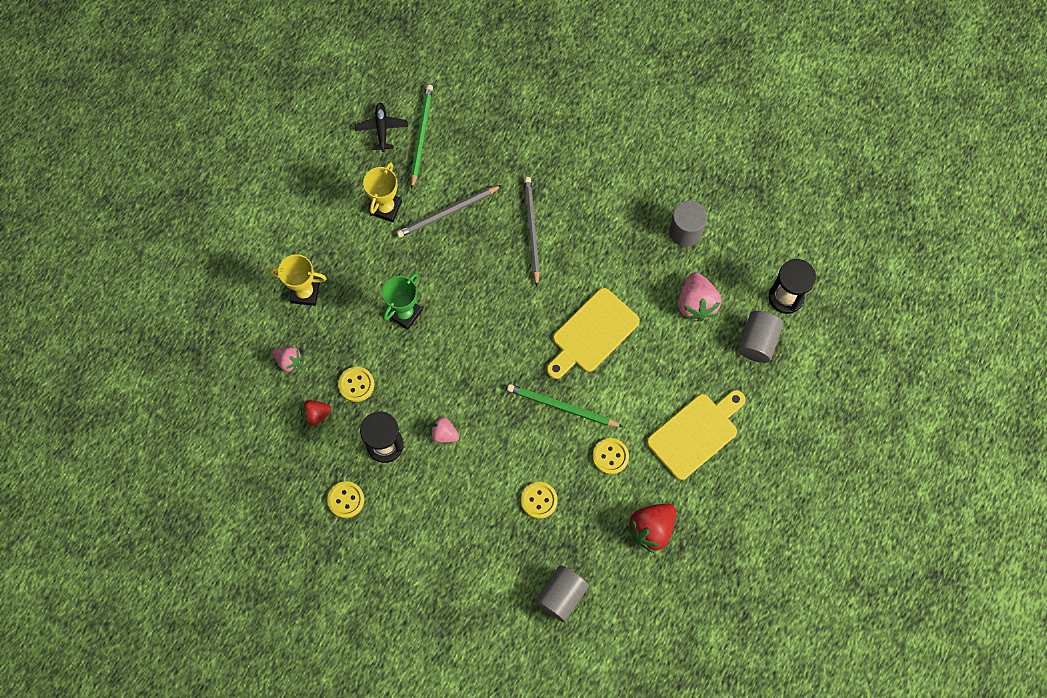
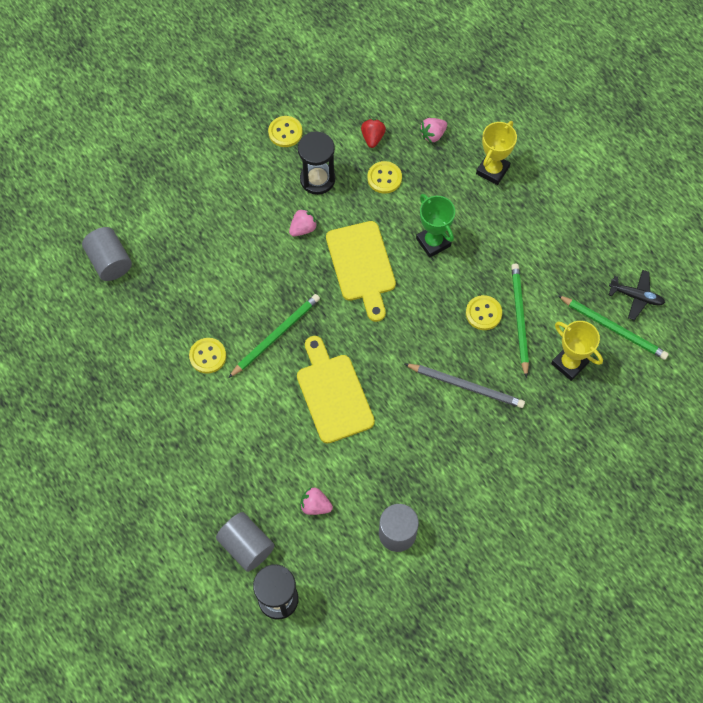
camera: 115 degrees right, 5 degrees down
yellow trophy [363,162,402,222] -> yellow trophy moved to [551,321,603,381]
grey pencil [396,185,502,238] -> green pencil [511,264,529,378]
yellow button [521,482,557,519] -> yellow button moved to [466,295,502,330]
red strawberry [627,504,676,553] -> none
yellow cutting board [647,390,745,480] -> yellow cutting board moved to [326,221,396,322]
pink strawberry [678,272,722,322] -> pink strawberry [300,487,333,515], size x0.59

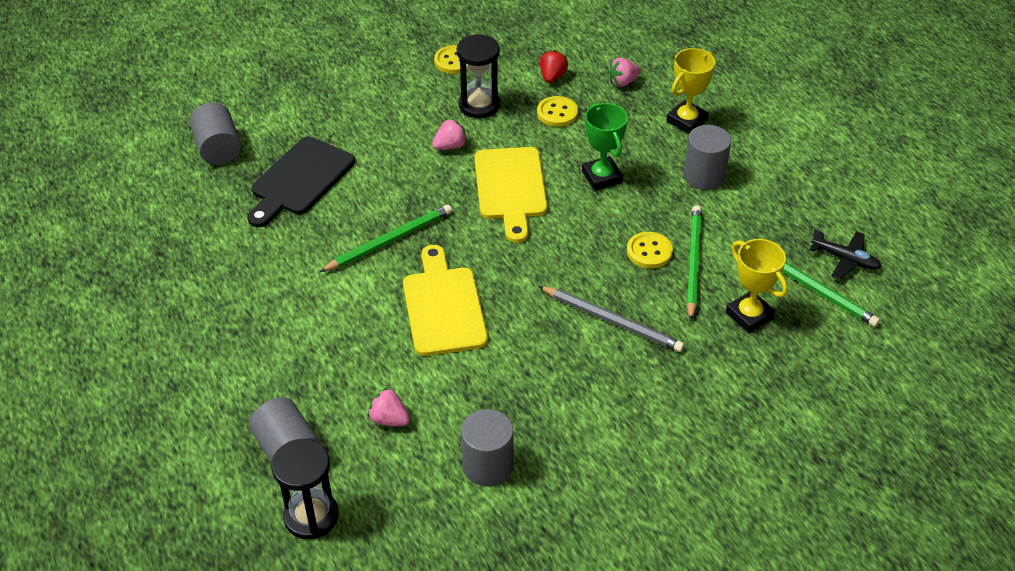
camera: 10 degrees right, 20 degrees down
yellow button [189,338,226,374] -> none
none -> black cutting board [247,137,355,227]
none -> grey cylinder [684,125,731,190]

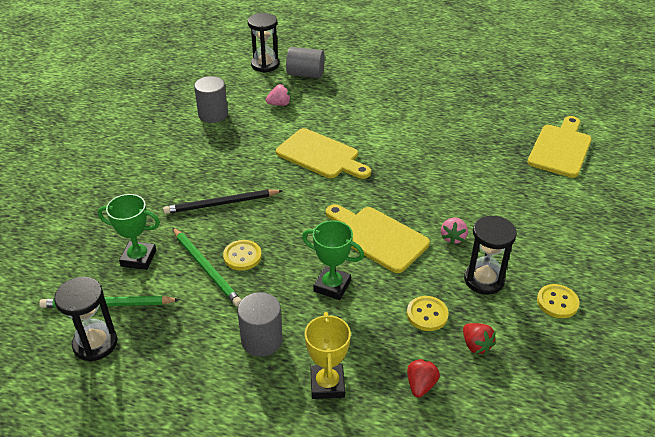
camera: 135 degrees right, 5 degrees down
grey cylinder [190,102,241,165] -> yellow cutting board [527,116,592,178]
black cutting board [247,137,355,227] -> none
green pencil [319,204,452,272] -> none
grey pencil [539,286,684,352] -> black pencil [163,189,283,214]
pink strawberry [608,57,641,87] -> red strawberry [407,359,440,398]
yellow trophy [726,239,788,333] -> green trophy [98,194,160,270]
black plane [809,229,881,280] -> black hourglass [54,277,117,361]

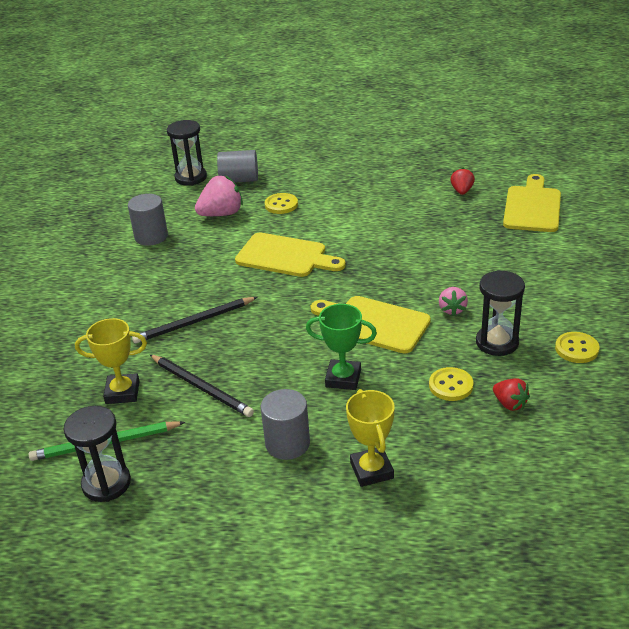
camera: 10 degrees left, 5 degrees down
green trophy [98,194,160,270] -> yellow trophy [75,318,147,404]
green pencil [172,227,241,307] -> black pencil [150,355,254,417]
yellow button [223,240,262,270] -> yellow button moved to [265,193,298,214]
pink strawberry [266,84,291,106] -> pink strawberry [195,175,243,216], size x1.70
red strawberry [407,359,440,398] -> red strawberry moved to [450,168,475,195]

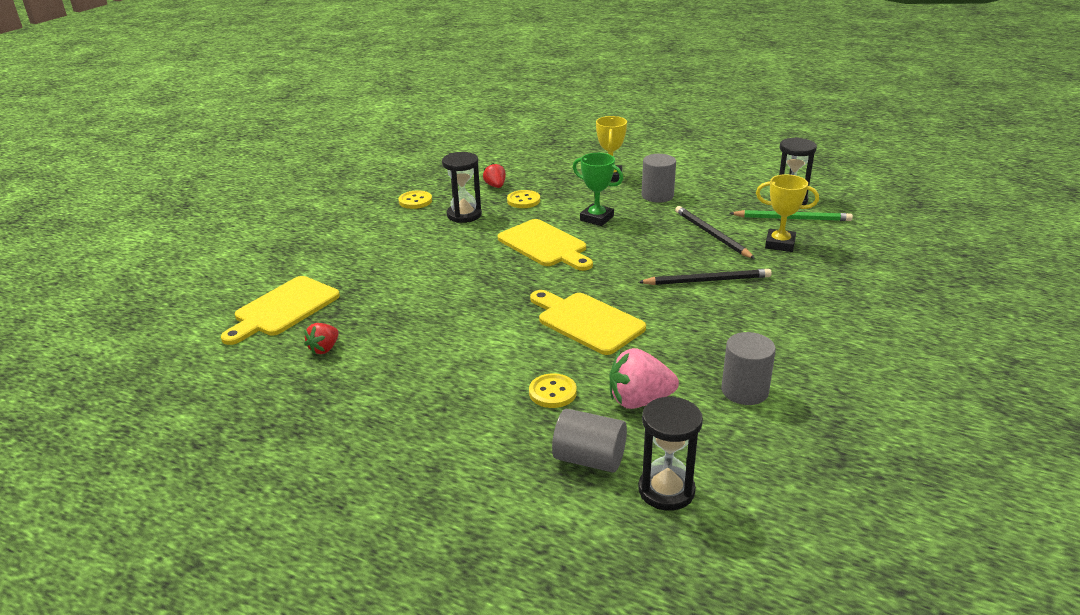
camera: 160 degrees left, 5 degrees down
pink strawberry [439,287,468,316] -> none

